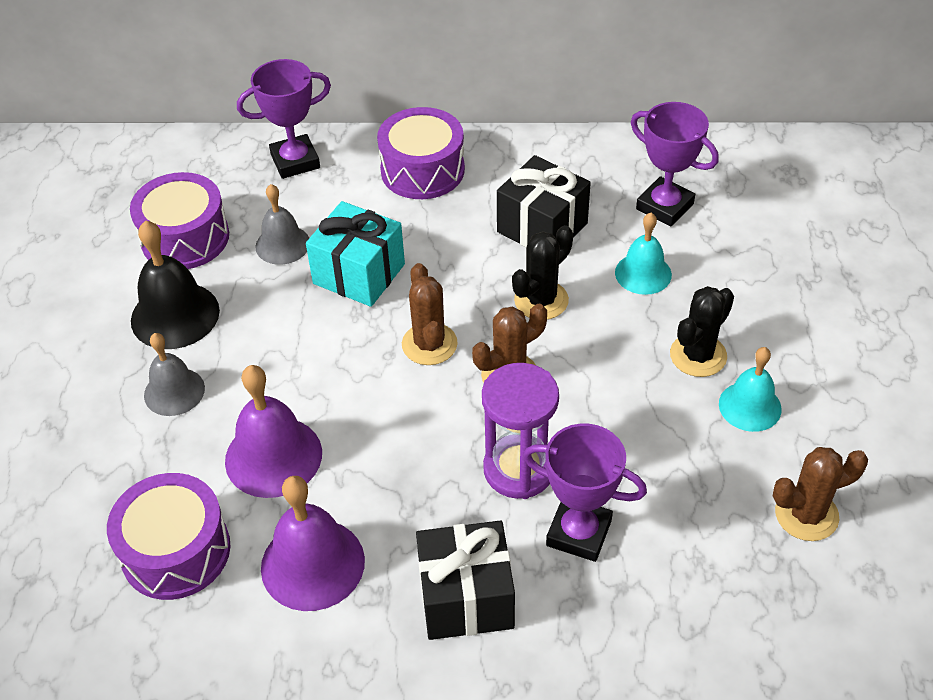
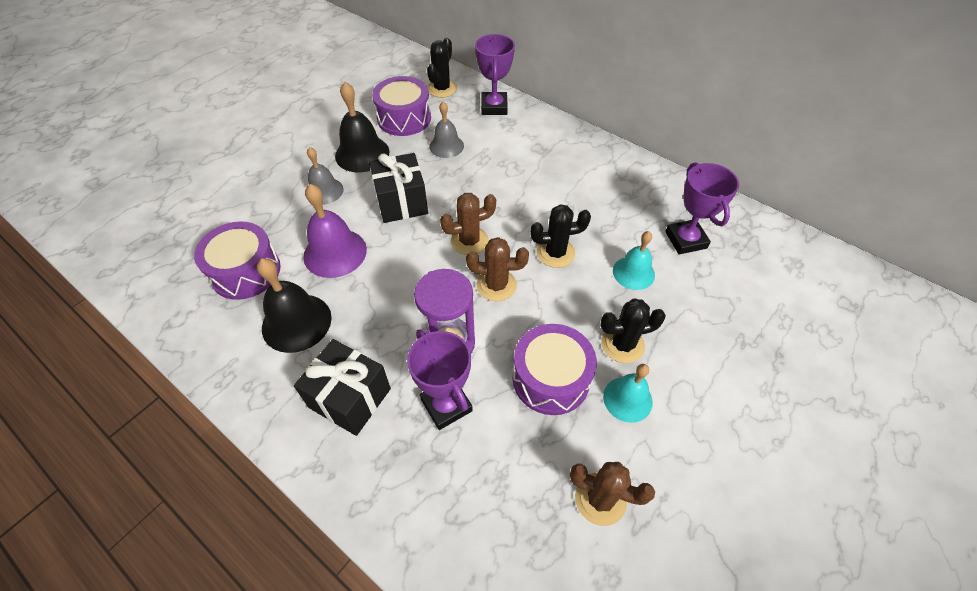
camera: 35 degrees right, 5 degrees up
purple trophy [237,59,331,179] -> purple trophy turned 75 degrees clockwise [475,34,515,115]
purple bell [261,476,365,611] -> black bell [257,258,331,353]
turquoise gift [306,201,405,307] -> none
purple drum [377,107,465,199] -> purple drum moved to [513,324,597,415]
brown cactus [402,263,458,365] -> brown cactus turned 45 degrees clockwise [440,193,496,255]
black gift [497,155,591,248] -> black gift moved to [369,153,428,223]
none -> black cactus [427,38,457,98]

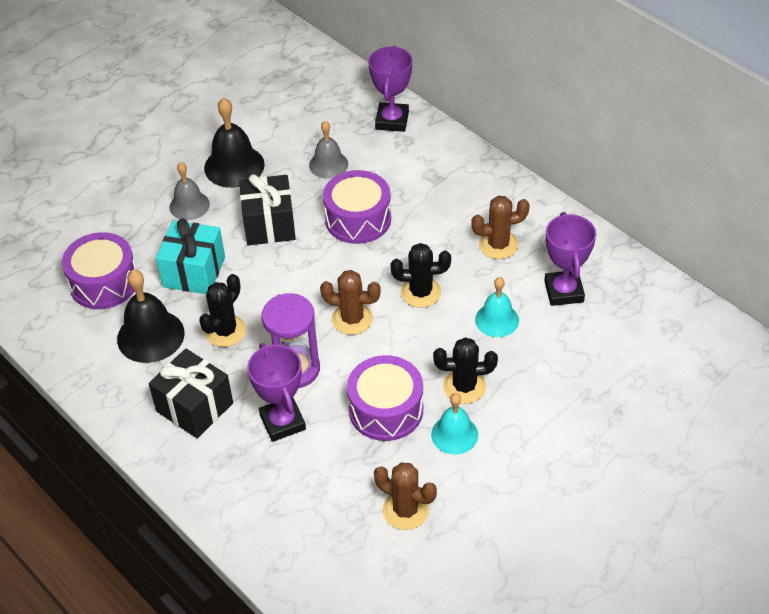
camera: 10 degrees right, 5 degrees down
purple bell [303,184,367,278] -> turquoise gift [156,218,225,294]
purple drum [372,76,431,136] -> purple drum moved to [323,170,391,244]
black cactus [427,38,457,98] -> black cactus moved to [199,274,246,347]
brown cactus [440,193,496,255] -> brown cactus moved to [471,196,530,259]

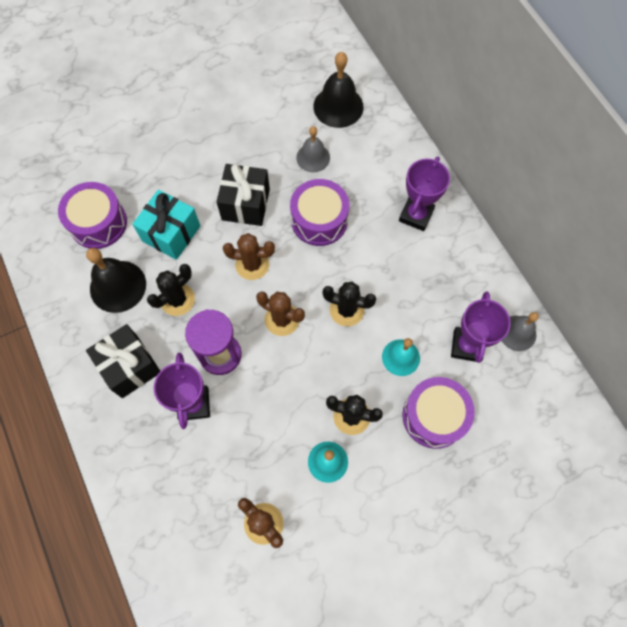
camera: 15 degrees right, 20 degrees up
grey bell [169,162,210,220] -> grey bell moved to [501,312,539,351]
black bell [204,98,265,188] -> black bell moved to [313,52,364,128]
purple drum [347,355,423,441] -> purple drum moved to [402,377,475,449]
purple trophy [368,46,412,132] -> purple trophy moved to [399,157,450,231]
brown cactus [471,196,530,259] -> brown cactus moved to [223,233,275,280]

